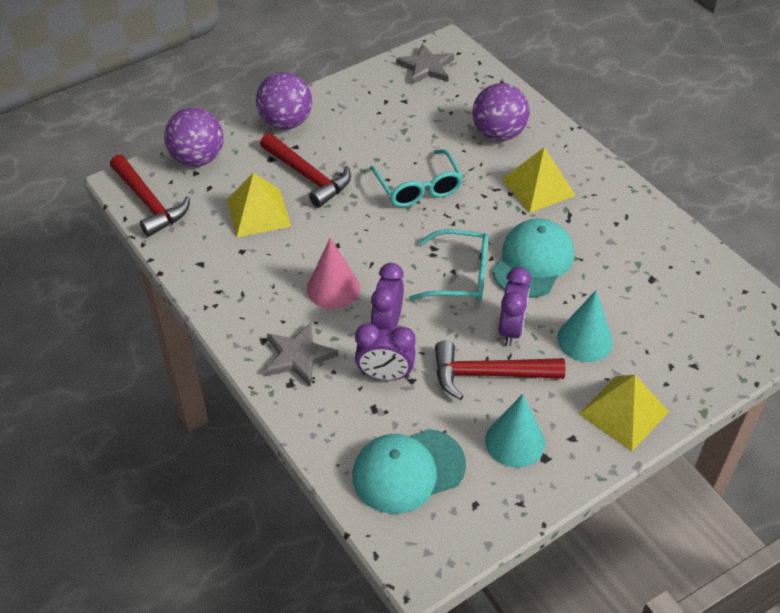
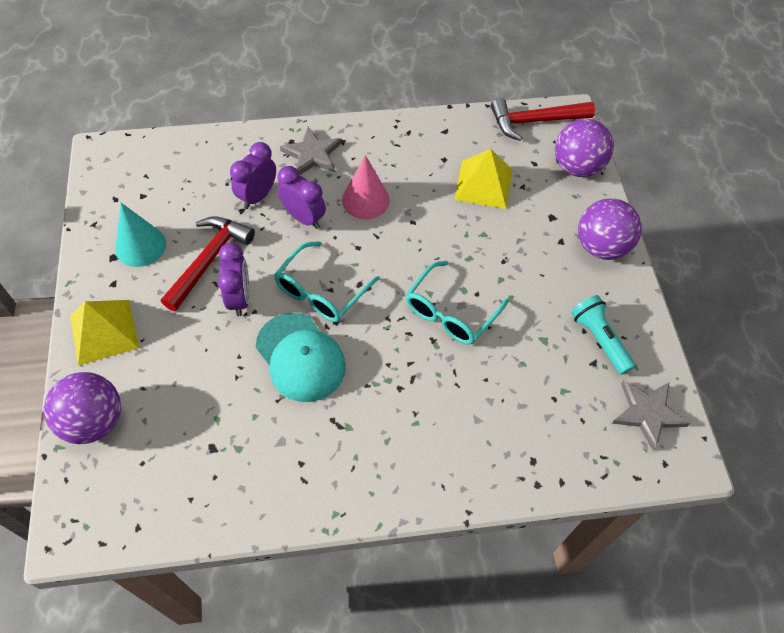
camera: 115 degrees right, 10 degrees up
red hammer [260,133,351,208] -> none
turquoise cap [352,429,466,514] -> none
turquoise glasses [370,149,463,207] -> turquoise glasses turned 60 degrees counterclockwise [406,261,509,345]
purple ball [472,83,530,141] -> purple ball moved to [44,372,121,444]
purple clock [499,267,531,346] -> purple clock turned 135 degrees counterclockwise [218,243,250,316]
yellow pyramid [502,147,576,213] -> none
turquoise cone [557,290,613,362] -> none
none -> turquoise flashlight [571,295,636,375]

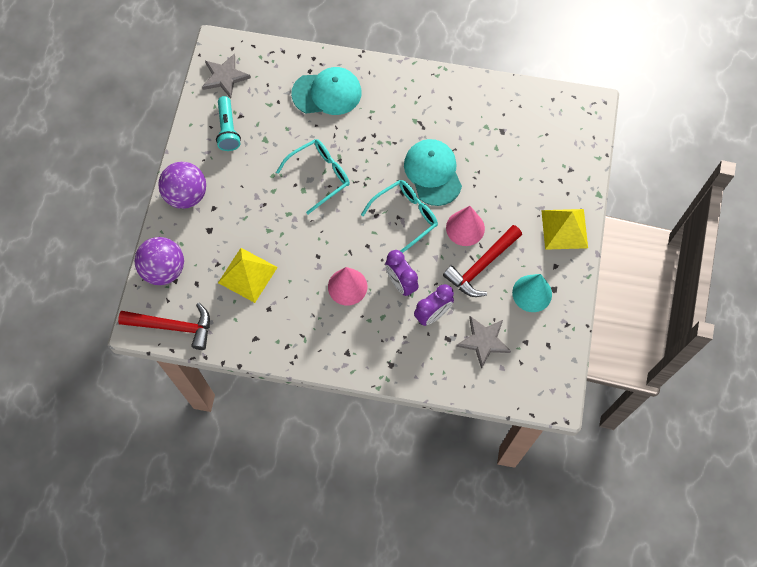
camera: 160 degrees left, 10 degrees up
purple ball [44,372,121,444] -> none
purple clock [218,243,250,316] -> pink cone [446,206,485,246]
grey star [280,127,342,176] -> grey star moved to [456,316,511,369]
none -> turquoise cap [291,67,362,115]

